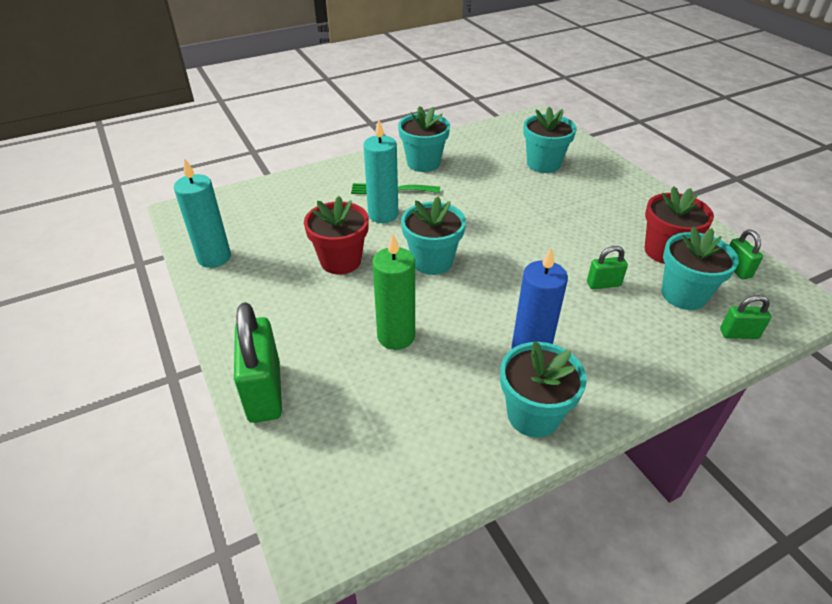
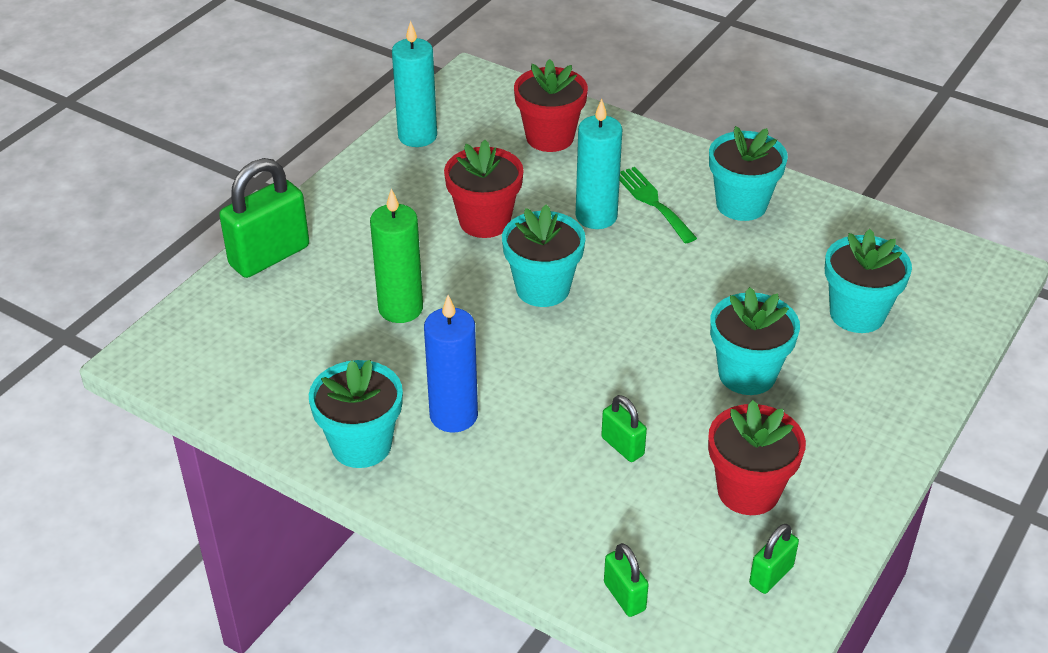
camera: 60 degrees right, 0 degrees up
turquoise flower pot [662,226,739,310] -> turquoise flower pot moved to [710,287,800,395]
none -> red flower pot [514,59,588,152]

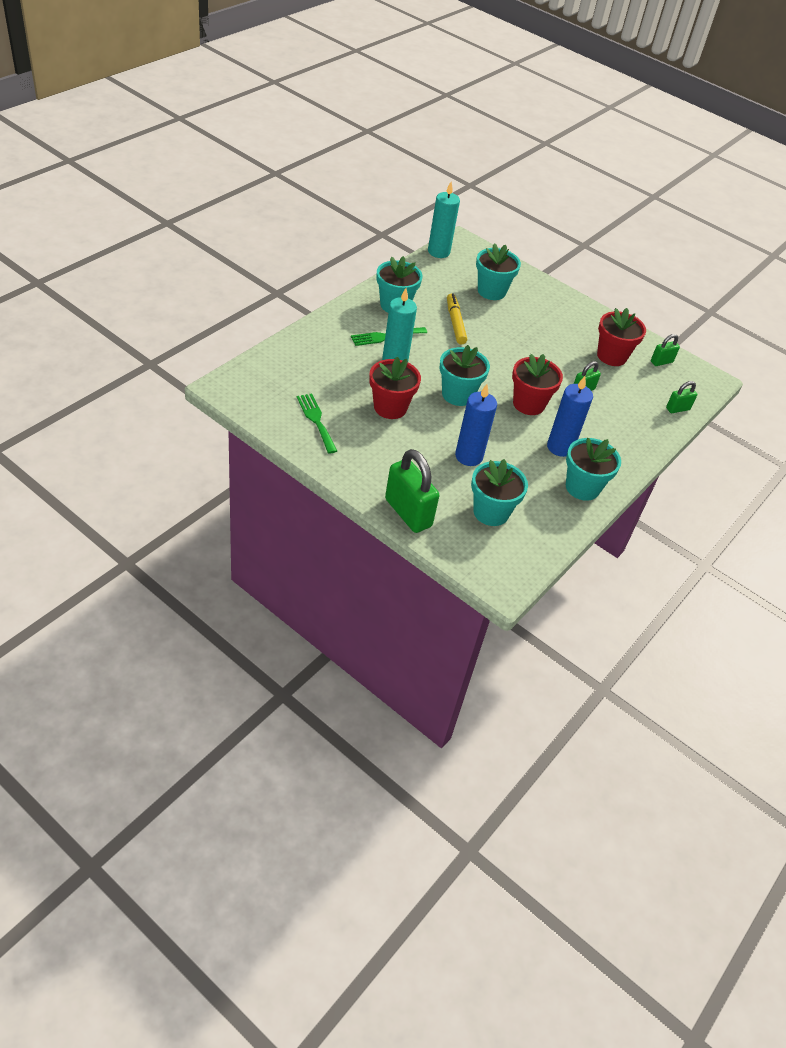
camera: 90 degrees left, 5 degrees up
green candle [370,189,423,323] -> blue candle [455,384,497,466]
turquoise candle [392,21,437,147] -> turquoise candle moved to [428,181,460,258]
red flower pot [514,59,588,152] -> red flower pot moved to [512,354,563,415]
turquoise flower pot [710,287,800,395] -> turquoise flower pot moved to [471,459,528,526]
green padlock [749,524,799,594] -> green padlock turned 75 degrees counterclockwise [651,334,680,366]
none -> green fork [297,393,337,454]
none -> yellow marker [447,293,467,345]

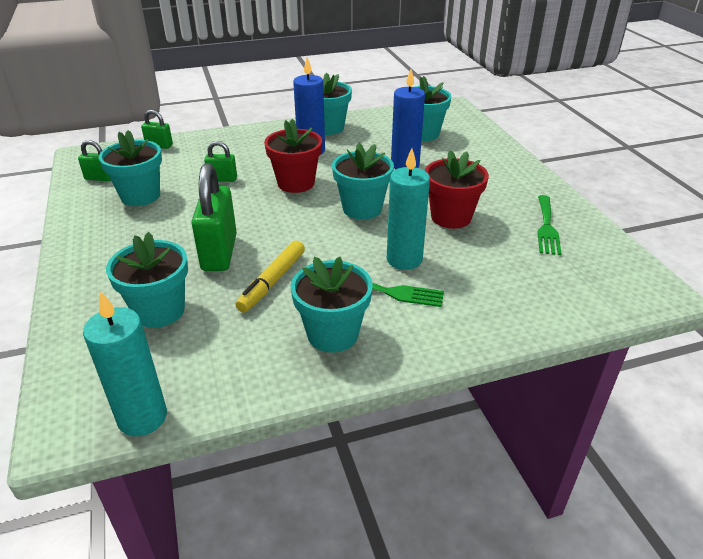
camera: 140 degrees left, 10 degrees down
green padlock [385,449,439,533] -> green padlock moved to [192,163,237,271]
red flower pot [597,308,646,366] -> turquoise flower pot [99,130,162,206]

